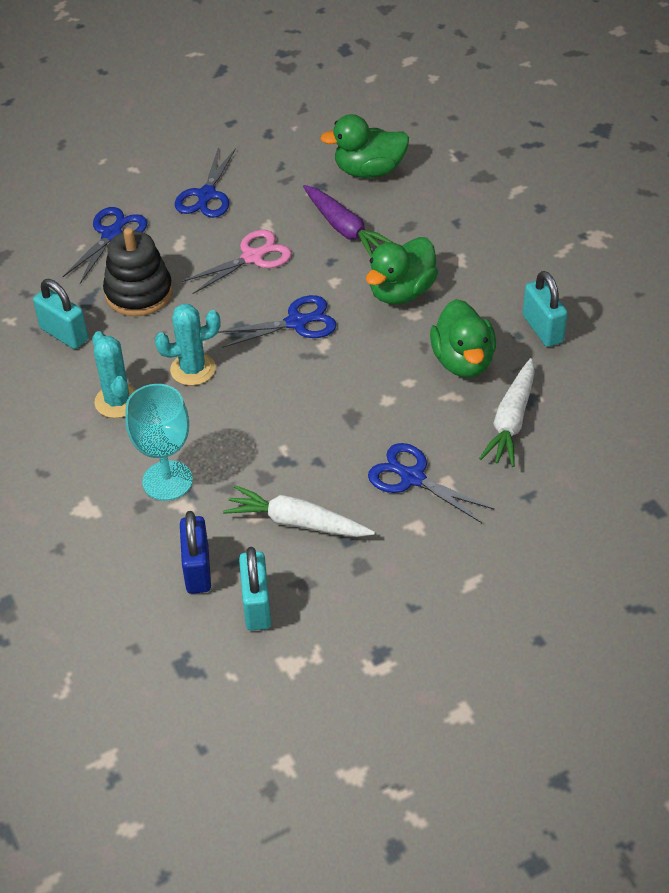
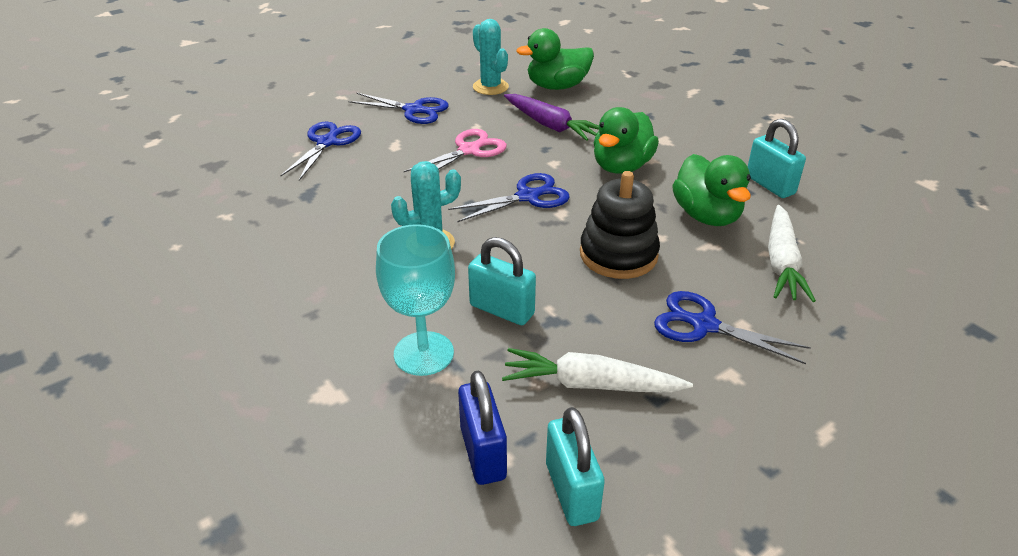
camera: 10 degrees left, 10 degrees down
turquoise padlock [33,279,88,349] -> turquoise padlock moved to [468,237,536,325]
turquoise cactus [92,331,137,418] -> turquoise cactus moved to [473,19,509,95]
black stacking toy [103,228,173,316] -> black stacking toy moved to [580,171,660,279]
blue scissors [175,148,236,218] -> blue scissors turned 75 degrees counterclockwise [348,93,448,124]

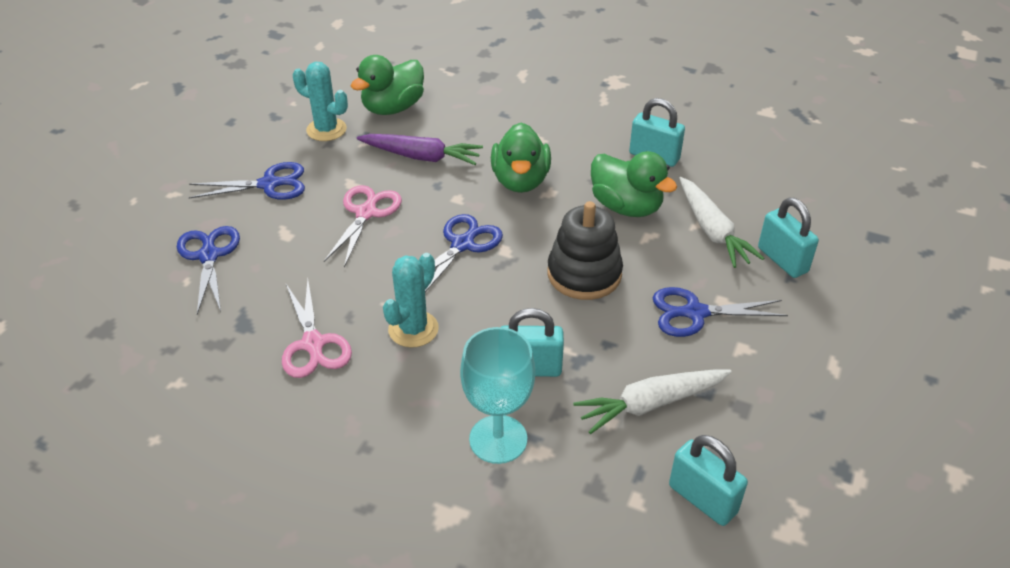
camera: 30 degrees left, 5 degrees up
blue padlock [458,371,507,485] -> none
none -> pink scissors [282,279,352,378]
none -> turquoise padlock [758,198,819,278]

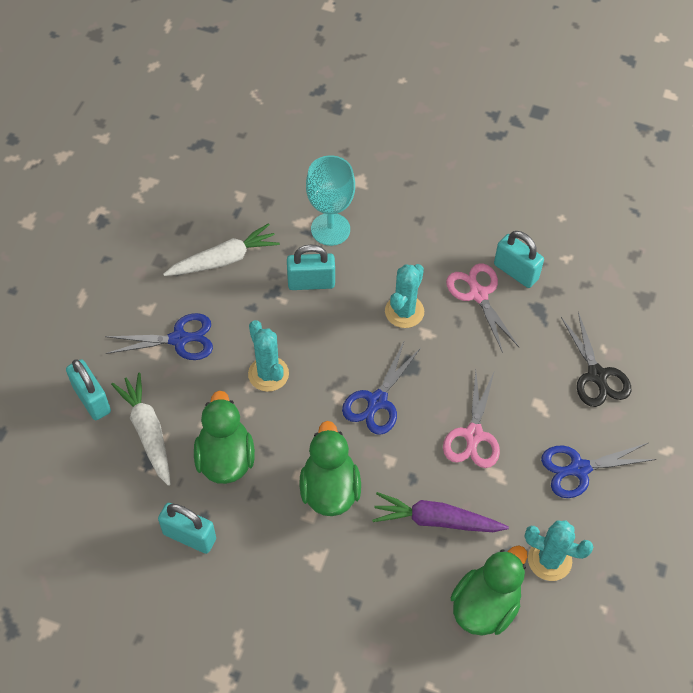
camera: 175 degrees right, 15 degrees up
blue scissors [177,226,240,314] -> black scissors [561,312,631,407]
black stacking toy [547,201,623,300] -> turquoise cactus [248,320,289,392]
green duck [591,151,677,217] -> green duck turned 45 degrees clockwise [194,391,255,484]
turquoise padlock [669,435,748,526] -> turquoise padlock moved to [494,231,544,288]

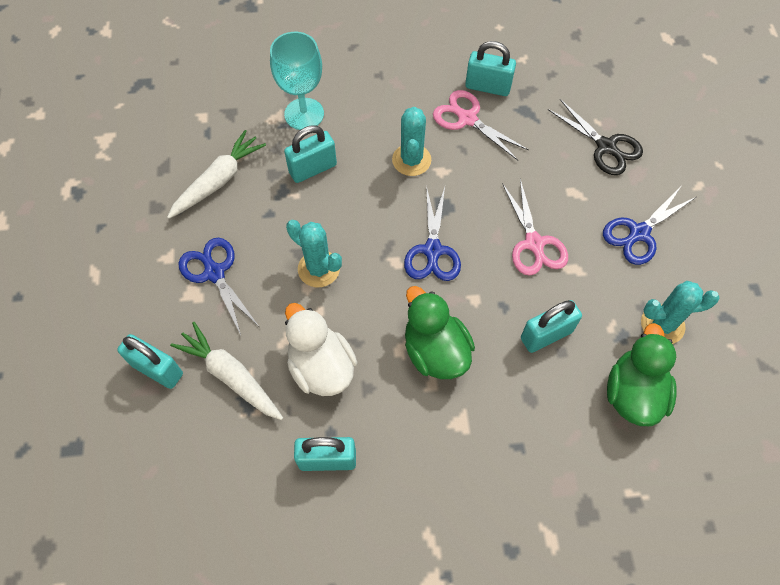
camera: 25 degrees left, 5 degrees up
blue scissors [105,313,213,360] -> blue scissors turned 90 degrees counterclockwise [178,238,259,335]
green duck [194,391,255,484] -> white duck [285,303,357,396]
purple carrot [372,492,509,532] -> turquoise padlock [521,300,582,353]

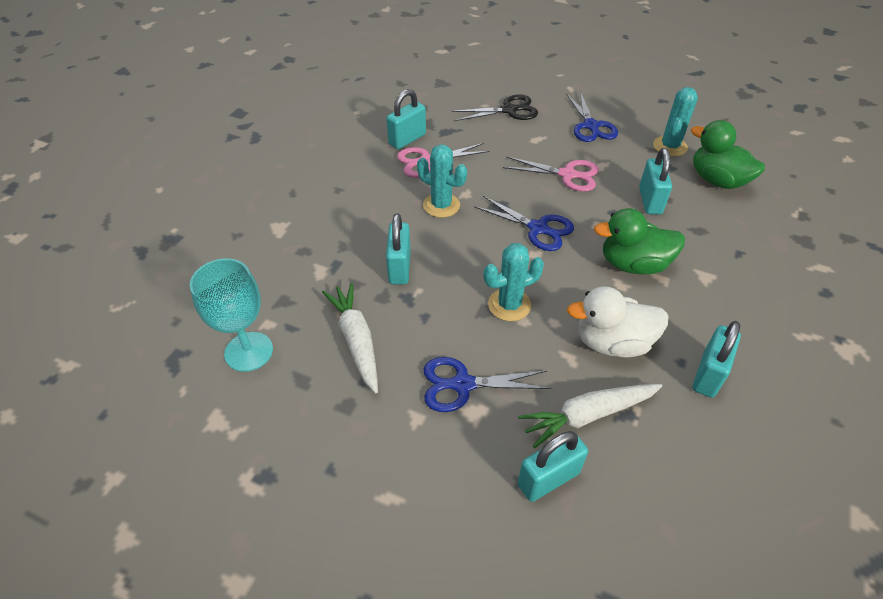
camera: 60 degrees left, 15 degrees down
turquoise goblet [270,32,324,130] -> turquoise goblet moved to [190,258,273,372]

